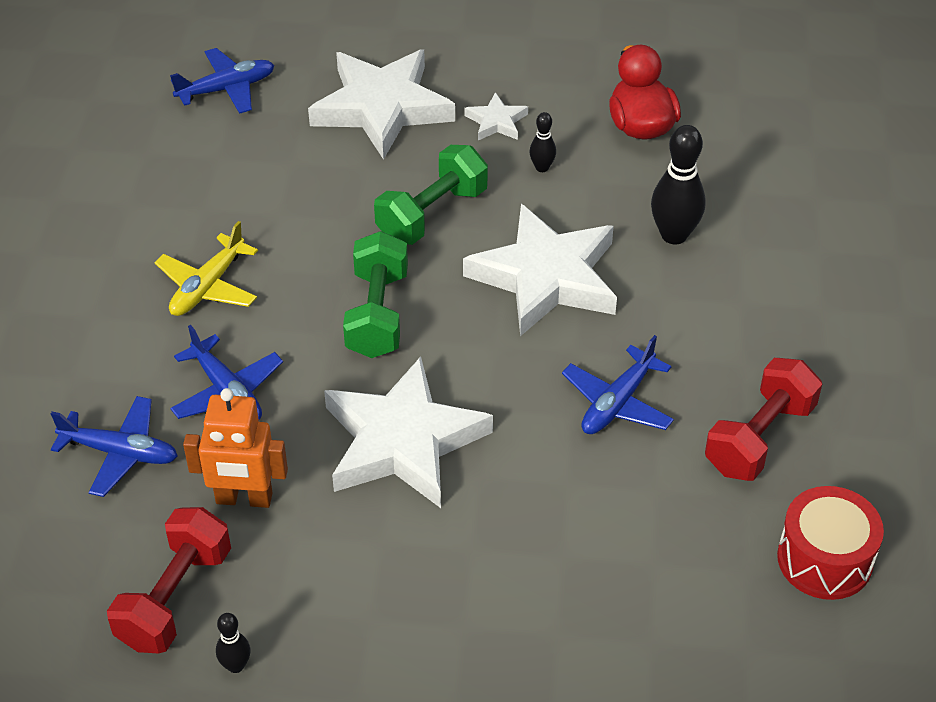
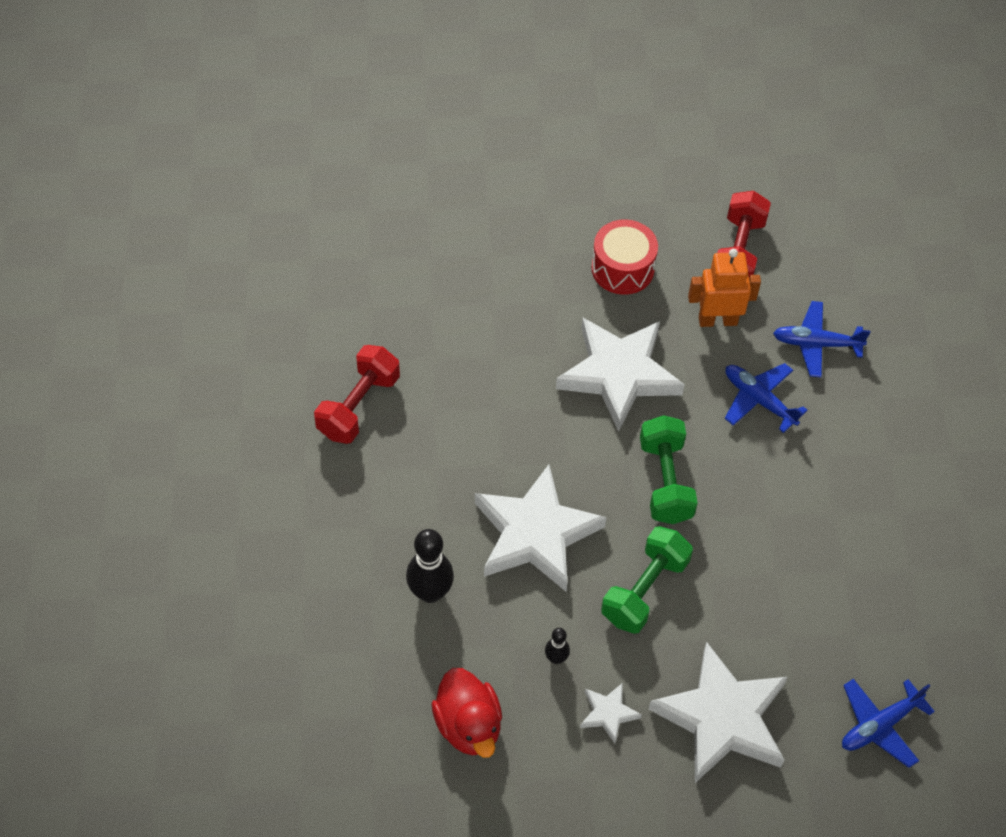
camera: 170 degrees right, 10 degrees up
yellow plane [155,221,258,316] -> none
black bowling pin [216,613,251,673] -> none
blue plane [562,335,674,434] -> none
red drum [777,486,884,600] -> red drum moved to [591,219,658,295]

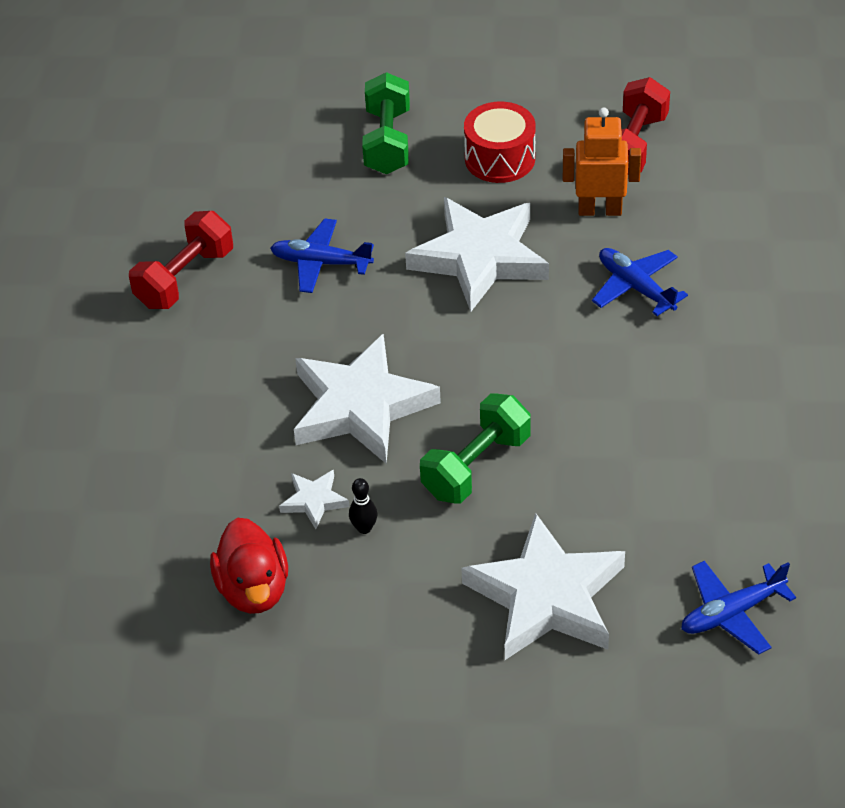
camera: 10 degrees right, 10 degrees down
black bowling pin [406,529,454,603] -> none
white star [580,683,642,744] -> white star moved to [279,470,349,529]
green dumbbell [640,415,698,524] -> green dumbbell moved to [362,72,410,174]
blue plane [773,301,871,378] -> blue plane moved to [270,218,374,293]

